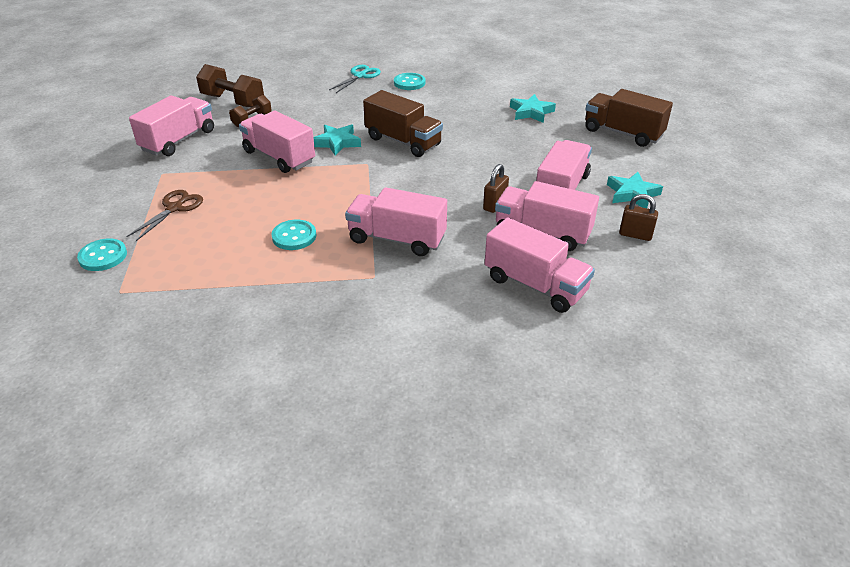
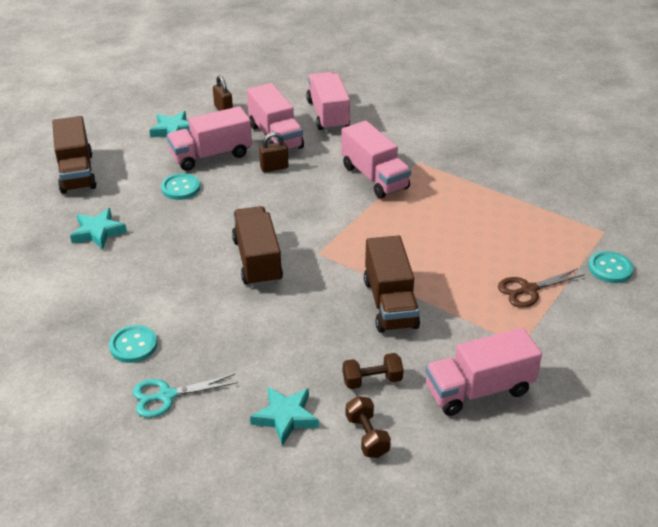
camera: 140 degrees left, 0 degrees up
brown dumbbell [196,64,264,108] -> brown dumbbell [346,396,391,458], size x0.60
pink truck [239,111,315,173] -> brown truck [364,235,420,333]
turquoise button [271,220,316,250] -> turquoise button moved to [161,173,200,200]
turquoise star [313,124,361,156] -> turquoise star moved to [250,387,319,446]

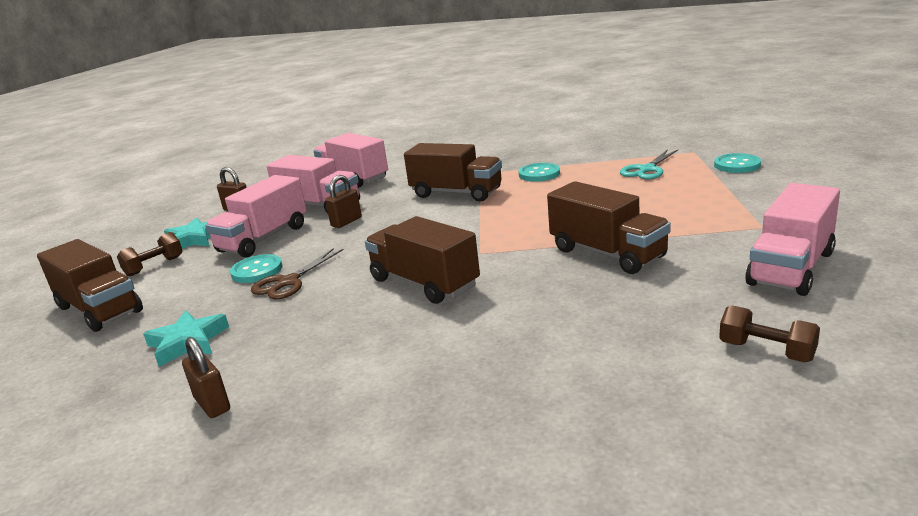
camera: 30 degrees left, 15 degrees down
turquoise button [109,325,157,363] -> turquoise button moved to [518,163,560,182]
turquoise scissors [132,374,238,418] -> turquoise scissors moved to [620,149,678,179]
turquoise star [250,387,319,446] -> none
pink truck [341,121,411,198] -> brown truck [404,143,502,202]
brown dumbbell [343,353,404,389] -> brown dumbbell moved to [117,232,183,276]
brown scissors [498,268,585,308] -> brown scissors moved to [251,248,344,299]
none -> brown padlock [182,337,230,418]

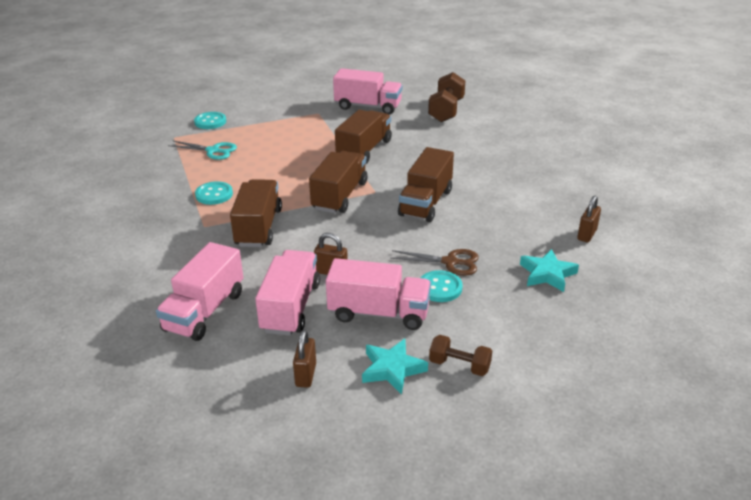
camera: 115 degrees left, 10 degrees up
brown truck [37,239,143,332] -> brown truck moved to [309,151,367,213]
brown dumbbell [719,305,820,362] -> brown dumbbell [428,72,465,122], size x1.66

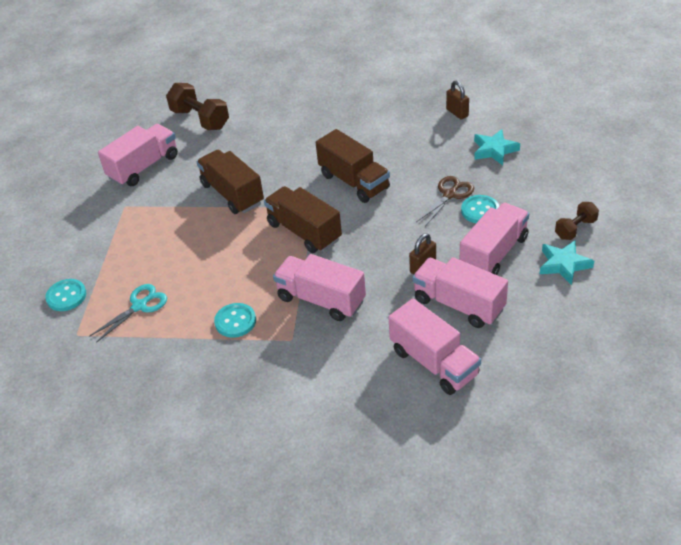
camera: 60 degrees left, 10 degrees up
brown truck [230,179,282,247] -> pink truck [273,254,366,321]
brown padlock [293,329,316,388] -> none

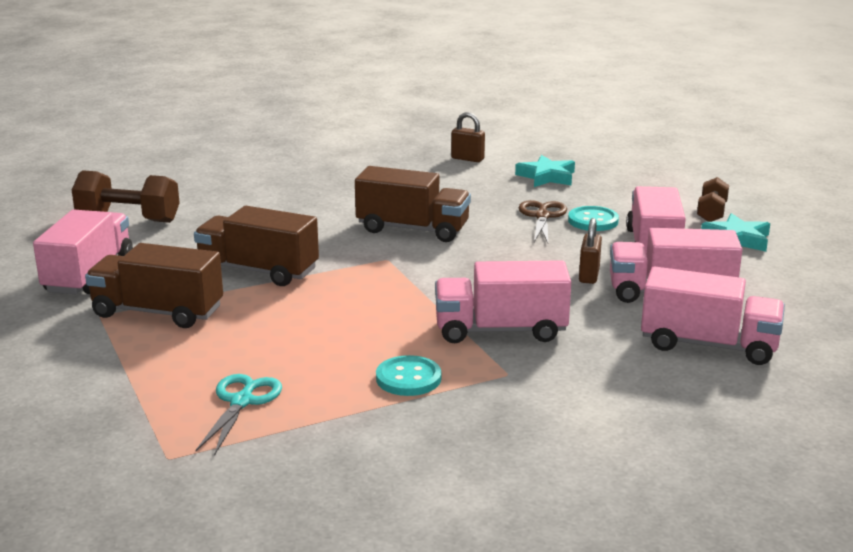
camera: 35 degrees left, 20 degrees down
turquoise button [45,279,86,311] -> none
brown truck [264,186,342,253] -> brown truck moved to [85,243,223,328]

